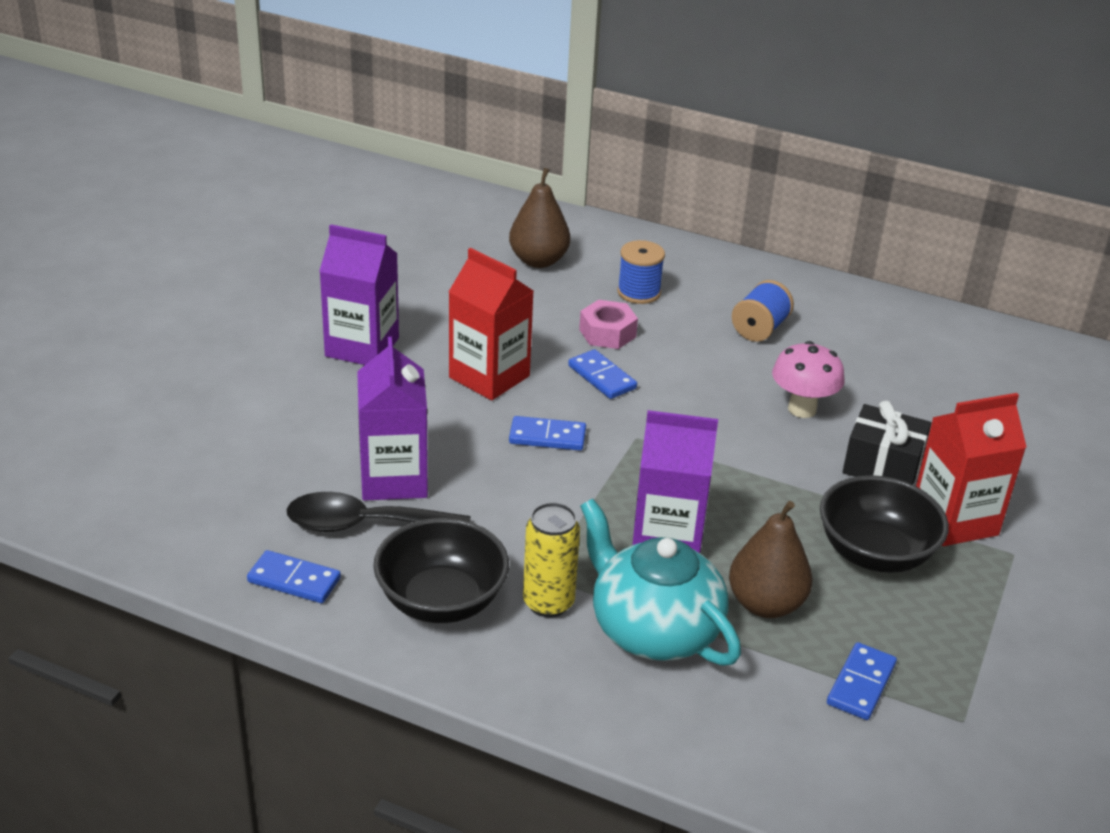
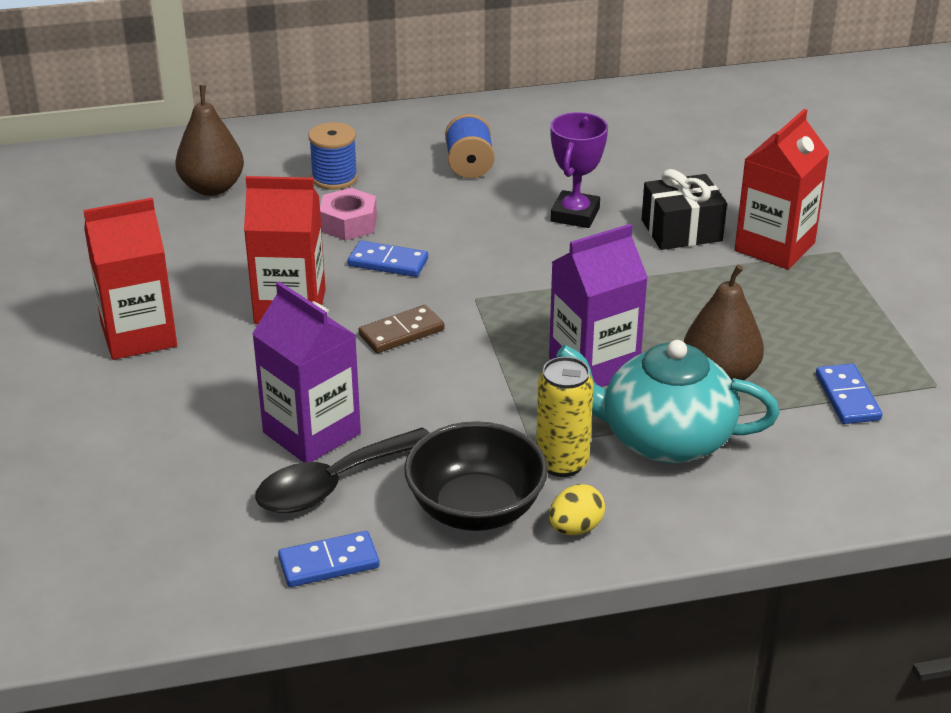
camera: 35 degrees left, 0 degrees up
purple carton [319,224,399,365] -> red carton [83,198,177,360]
blue domino [509,416,586,451] -> brown domino [358,305,444,353]
pink mushroom [772,341,844,418] -> purple trophy [550,112,608,228]
black bowl [820,475,949,573] -> none
none -> yellow egg [549,484,605,535]

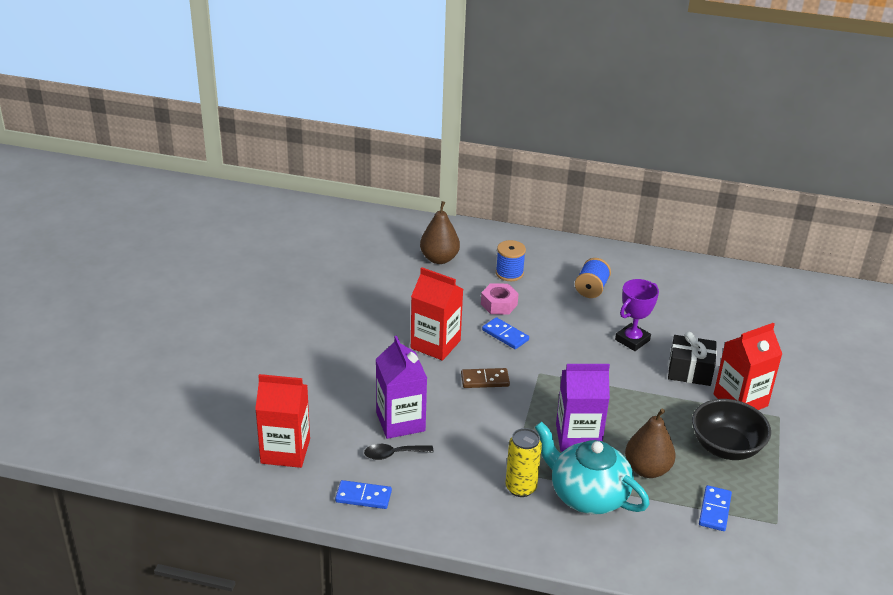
camera: 25 degrees right, 0 degrees up
red carton [83,198,177,360] -> red carton moved to [255,374,310,468]
black spoon [255,428,430,513] -> black spoon [364,444,433,460], size x0.60
black bowl [404,421,548,531] -> black bowl moved to [692,399,771,460]
yellow egg [549,484,605,535] -> none

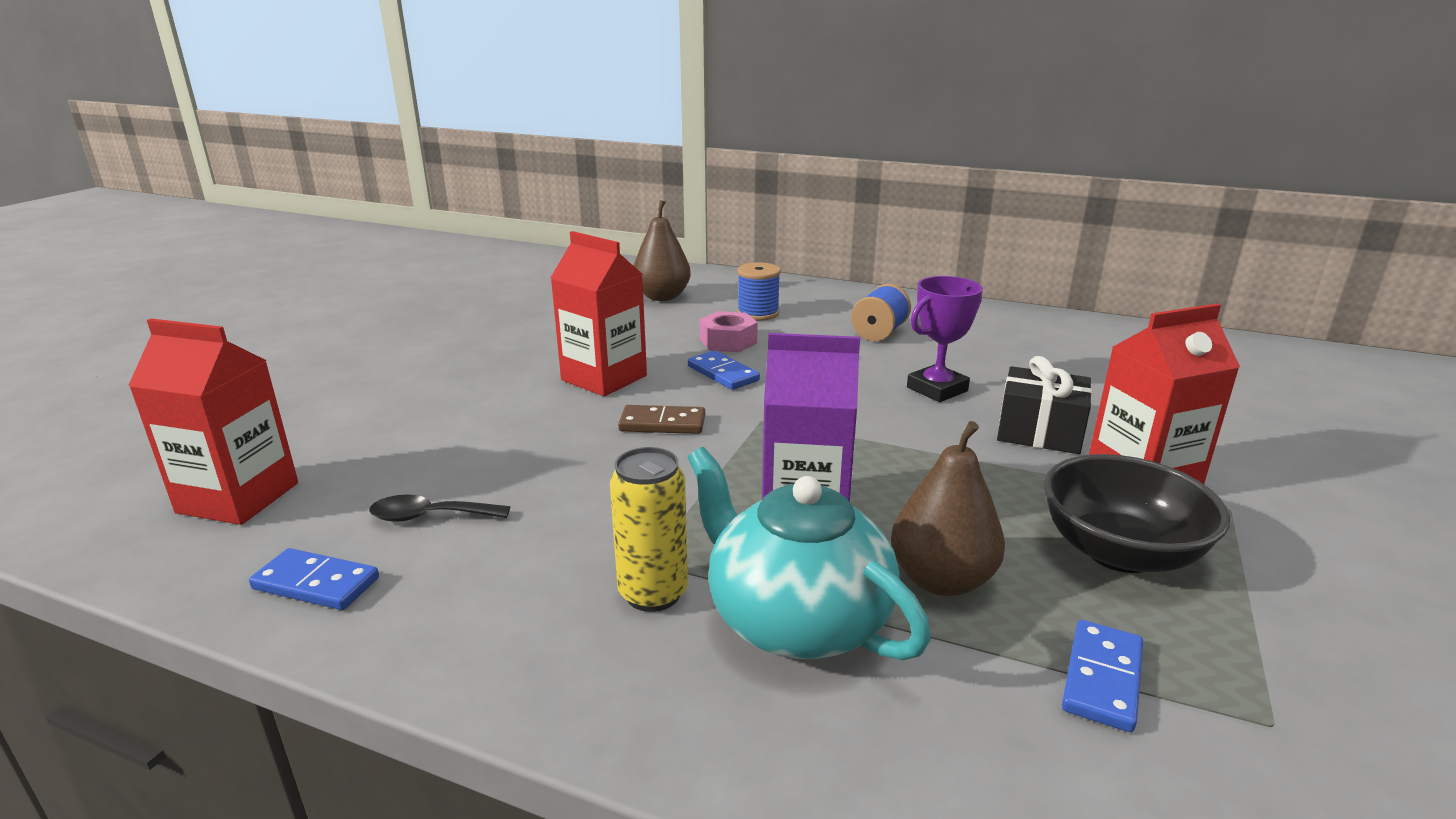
camera: 10 degrees right, 10 degrees down
purple carton [376,336,427,439] -> none

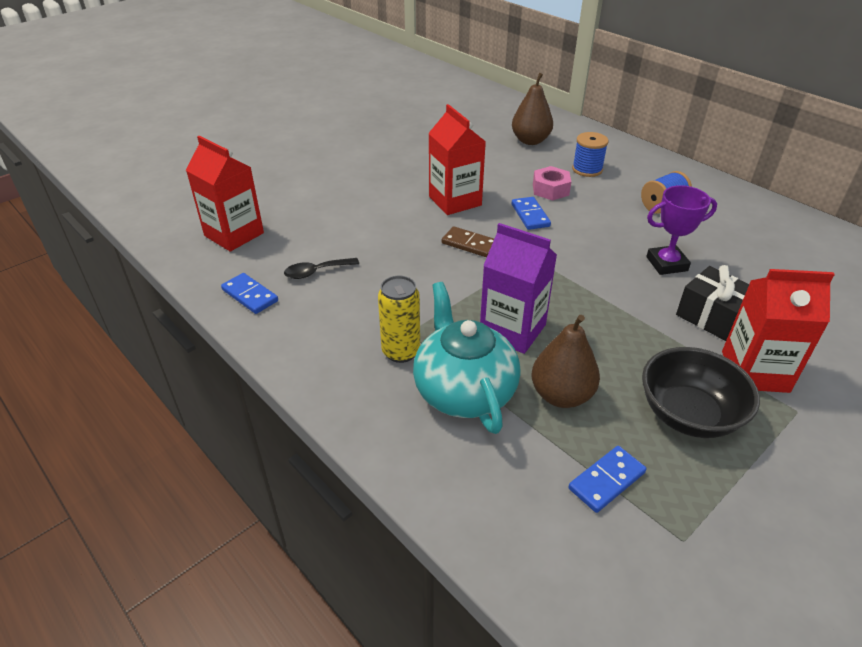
camera: 25 degrees right, 15 degrees up
black spoon [369,495,510,522] -> black spoon turned 45 degrees counterclockwise [284,258,359,279]

